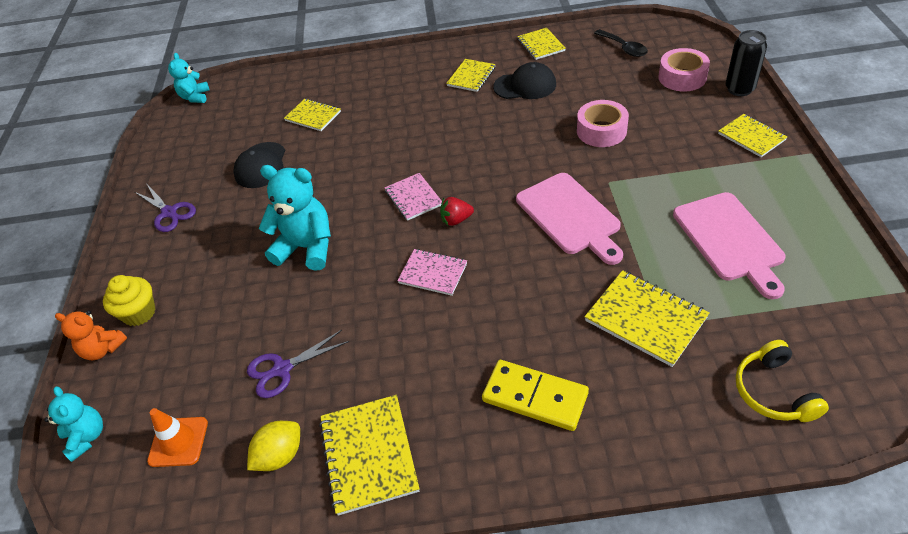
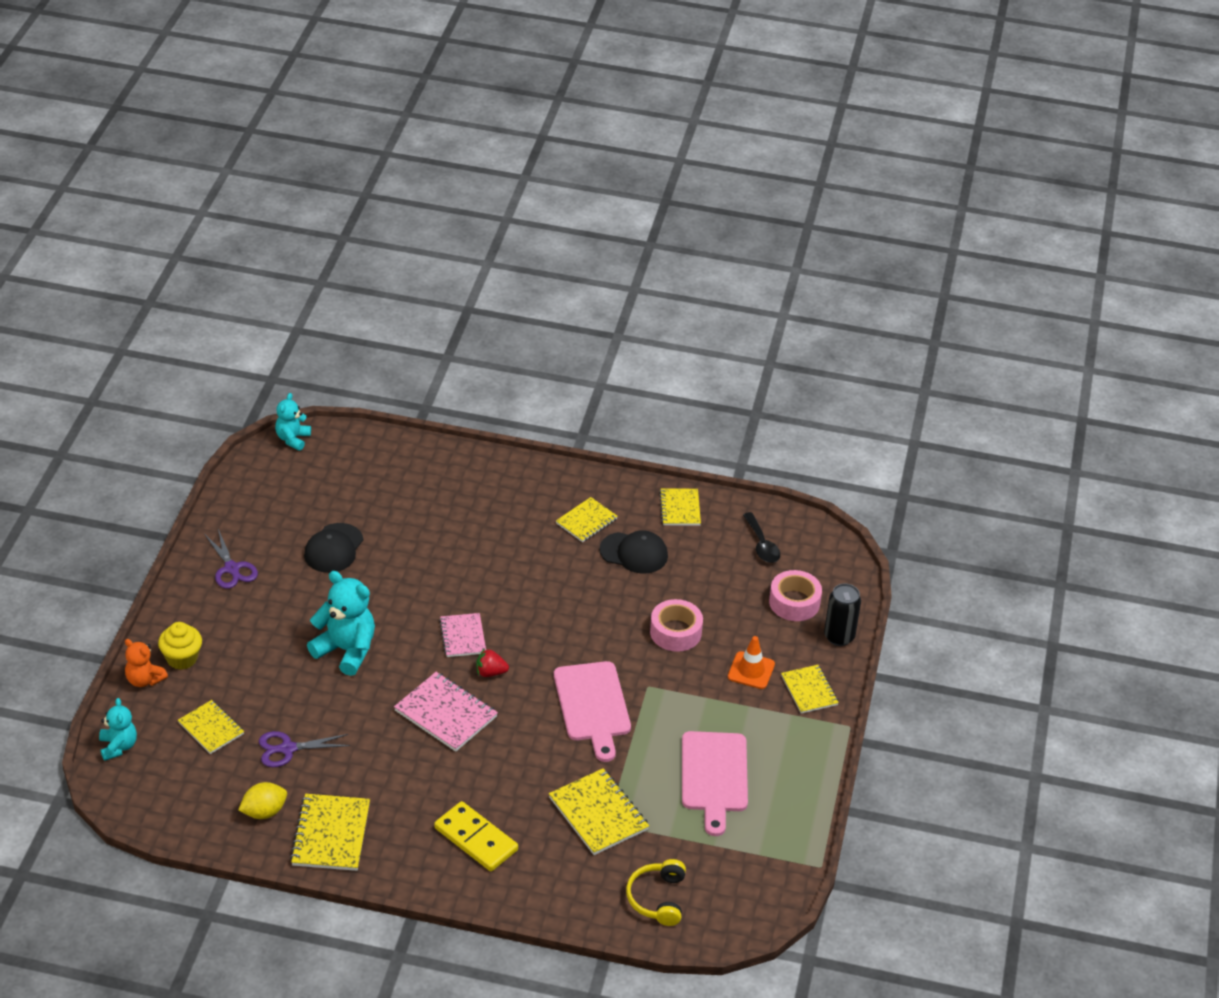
camera: 10 degrees right, 5 degrees down
orange traffic cone [147,408,208,467] -> orange traffic cone moved to [728,636,775,689]
yellow notebook [284,99,341,131] -> yellow notebook moved to [178,700,244,754]
pink notebook [397,249,467,296] -> pink notebook [394,672,498,752], size x1.53

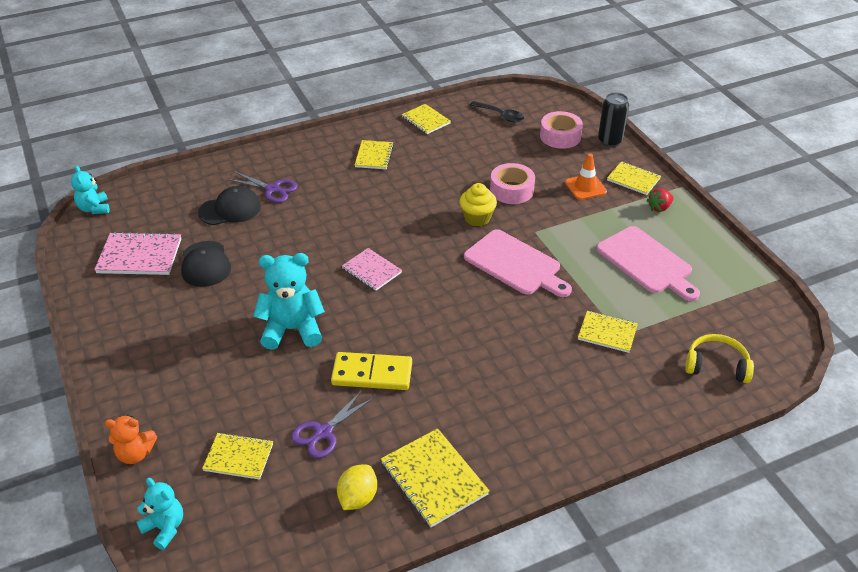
camera: 35 degrees left, 0 degrees up
yellow cupcake [158,622,202,670] -> yellow cupcake moved to [459,183,497,227]
purple scissors [205,529,258,589] -> purple scissors moved to [228,172,298,203]
pink notebook [394,672,498,752] -> pink notebook moved to [94,232,181,275]
yellow domino [434,801,518,871] -> yellow domino moved to [331,352,412,390]
red strawberry [476,648,509,677] -> red strawberry moved to [646,188,674,212]
yellow notebook [549,768,649,855] -> yellow notebook [578,311,638,353], size x0.66
black cap [599,530,668,574] -> black cap moved to [198,186,261,225]
yellow headphones [626,859,686,926] -> yellow headphones turned 135 degrees clockwise [685,334,754,383]

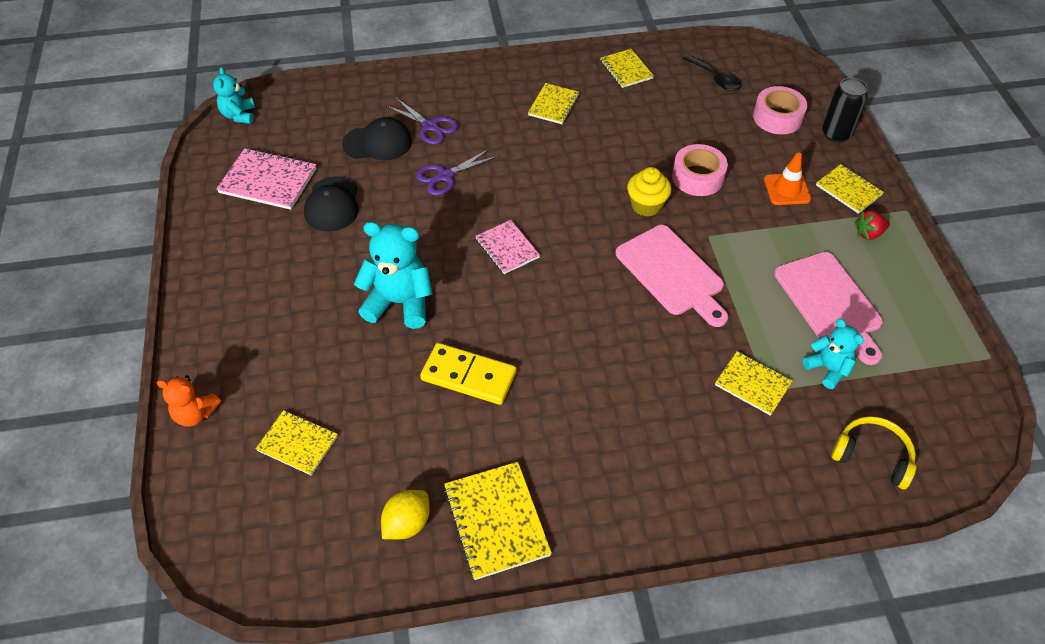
camera: 15 degrees right, 10 degrees up
turquoise teddy bear [136,478,183,550] -> turquoise teddy bear moved to [803,319,864,389]
purple scissors [291,390,373,458] -> purple scissors moved to [416,149,498,196]

